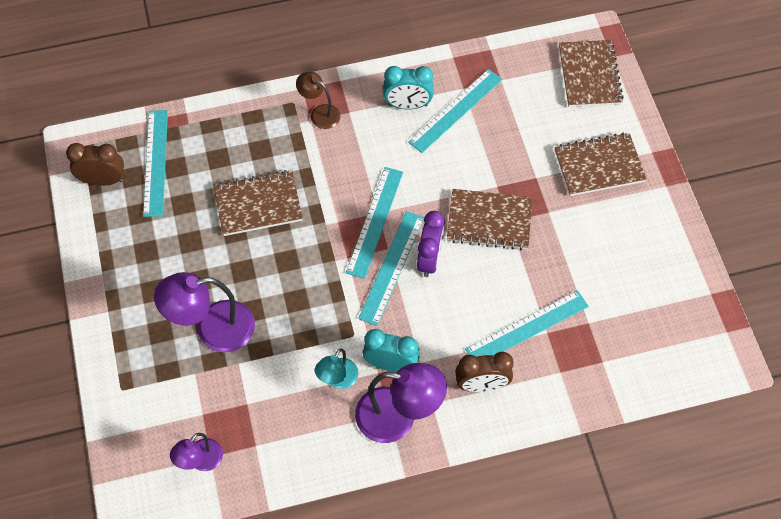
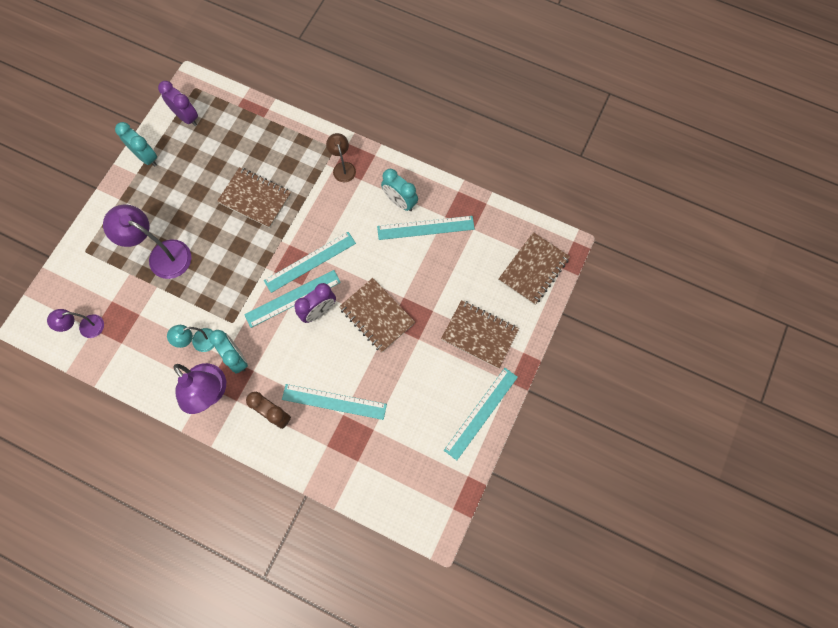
camera: 40 degrees right, 10 degrees up
brown clock [66,143,124,186] -> purple clock [158,81,198,126]
turquoise ruler [143,110,168,217] -> turquoise ruler moved to [444,368,518,460]
none -> turquoise clock [115,122,157,166]

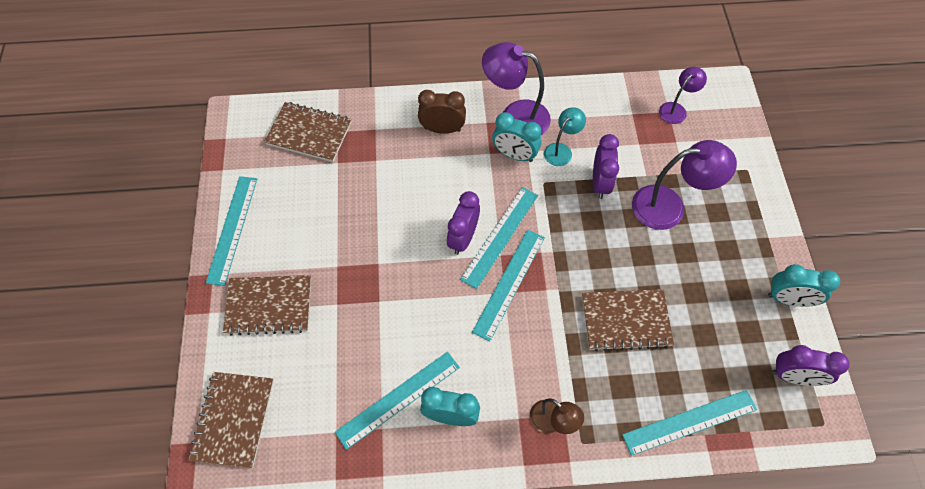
camera: 150 degrees right, 10 degrees down
turquoise ruler [282,384,387,420] -> turquoise ruler moved to [622,390,757,456]
brown notebook [339,278,415,352] -> brown notebook moved to [264,102,352,162]
none -> purple clock [593,134,619,199]

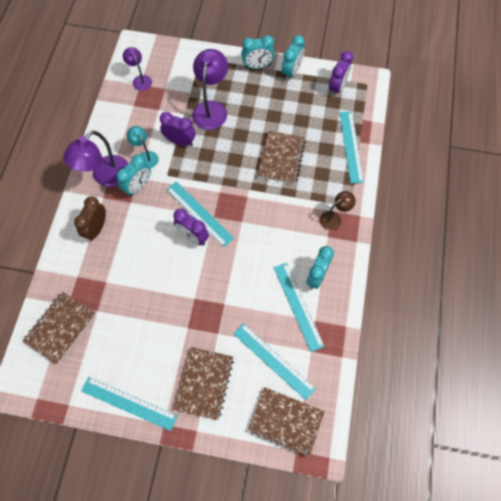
camera: 75 degrees left, 5 degrees up
turquoise ruler [472,230,545,342] -> turquoise ruler moved to [233,323,316,400]
none -> turquoise clock [241,35,275,69]

